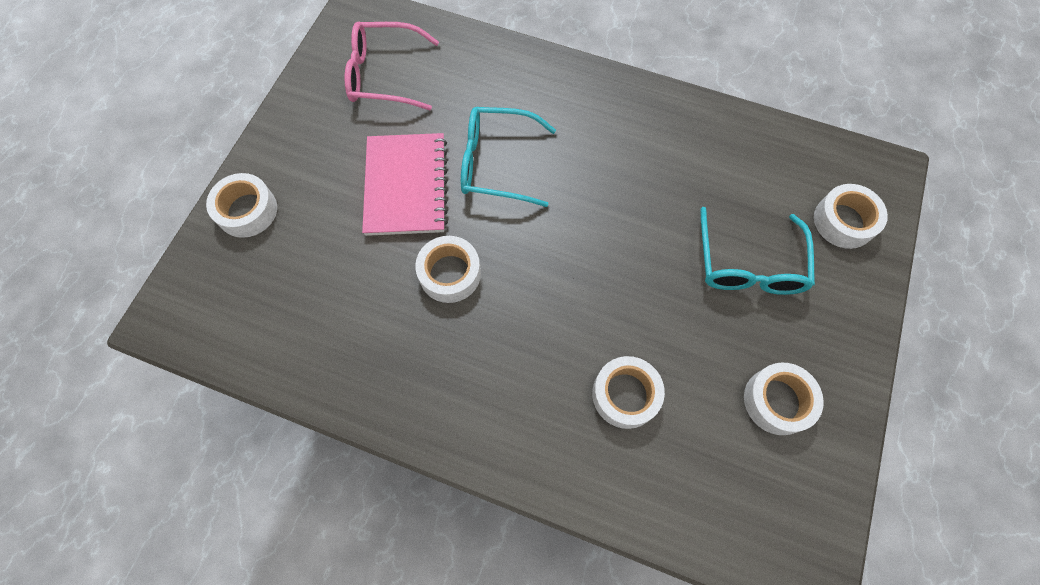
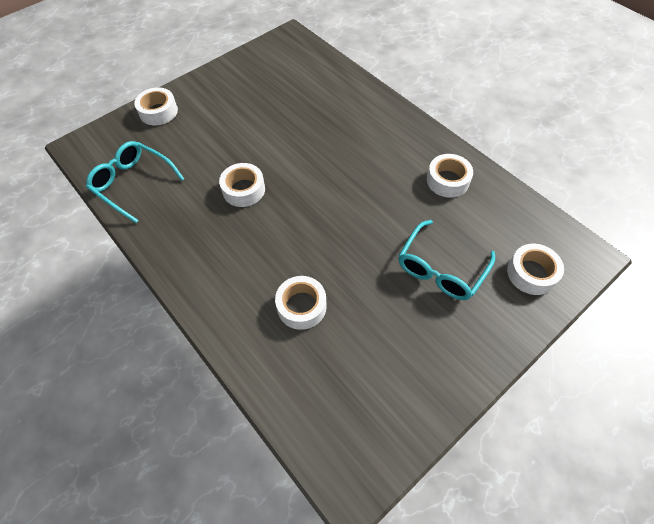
camera: 30 degrees right, 10 degrees down
pink glasses [345,22,439,110] -> none
pink notebook [362,133,448,236] -> none
turquoise glasses [461,107,556,207] -> turquoise glasses moved to [86,141,184,223]
white tape [744,363,824,435] -> white tape moved to [427,154,473,198]

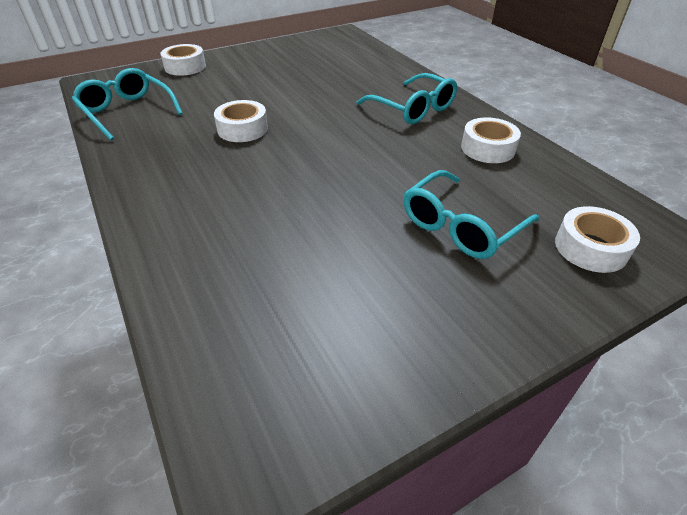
camera: 10 degrees right, 15 degrees down
white tape [275,276,327,330] -> none
none -> turquoise glasses [356,73,457,124]

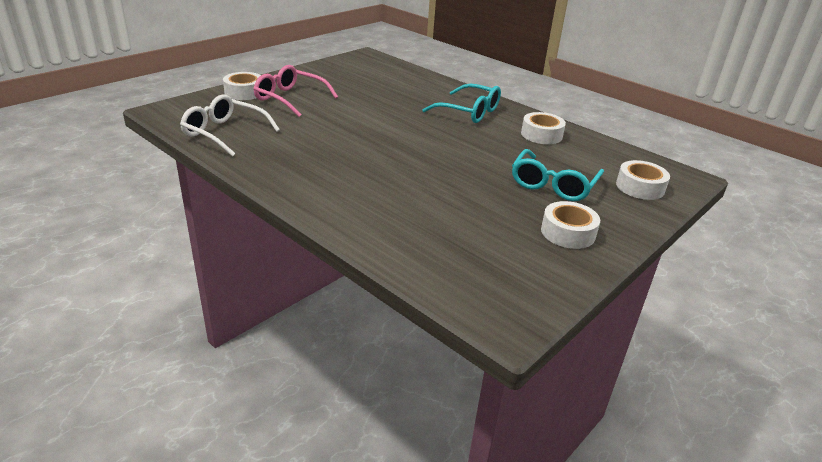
camera: 20 degrees left, 10 degrees down
turquoise glasses [72,68,183,140] -> white glasses [180,94,280,157]
white tape [214,100,268,142] -> white tape moved to [541,201,600,249]
none -> pink glasses [253,65,338,117]

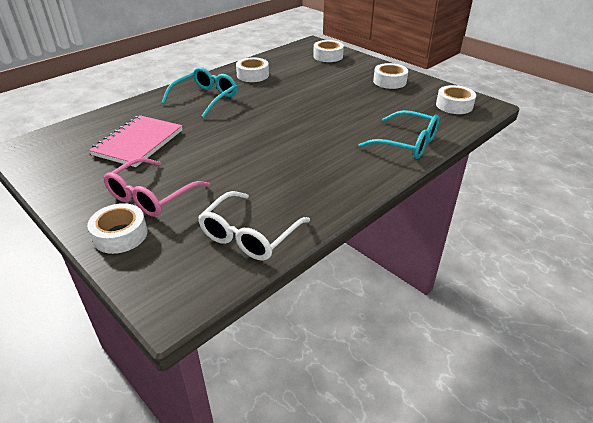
camera: 85 degrees left, 5 degrees up
turquoise glasses [512,149,604,201] -> turquoise glasses moved to [359,110,439,159]
none -> pink notebook [89,115,182,167]
none -> white tape [436,85,476,114]

